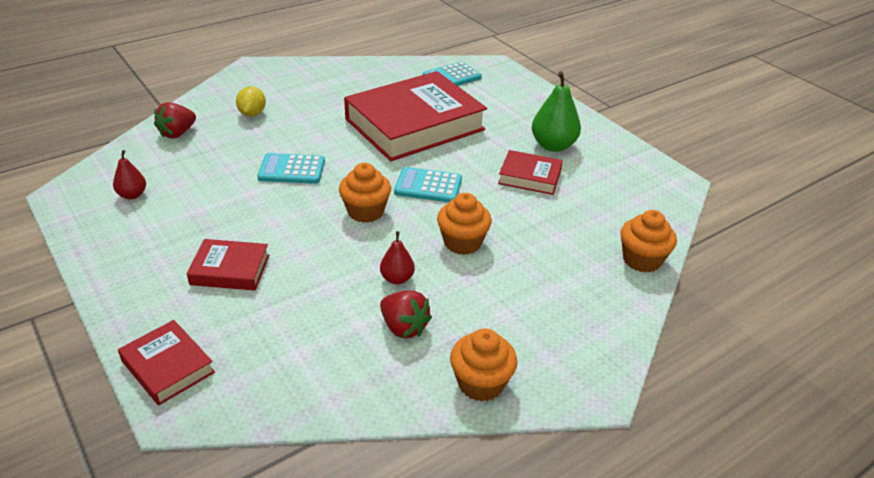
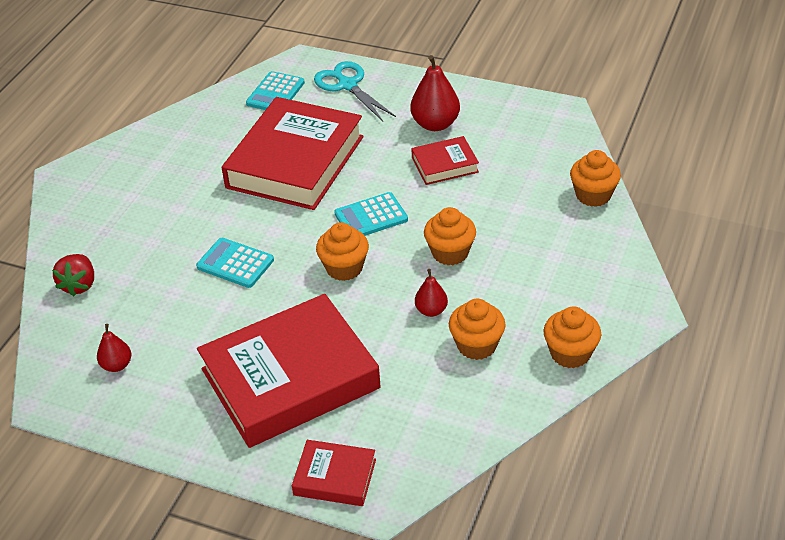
camera: 30 degrees left, 5 degrees up
red book [187,239,269,291] -> red book [197,294,381,448], size x2.17
yellow lemon [236,86,266,117] -> none
turquoise calculator [257,153,325,184] -> turquoise calculator turned 60 degrees clockwise [196,238,274,288]
red strawberry [380,291,432,338] -> orange cupcake [449,299,506,360]
green pear [532,71,581,152] -> red pear [410,55,460,131]
none -> turquoise scissors [314,61,396,121]

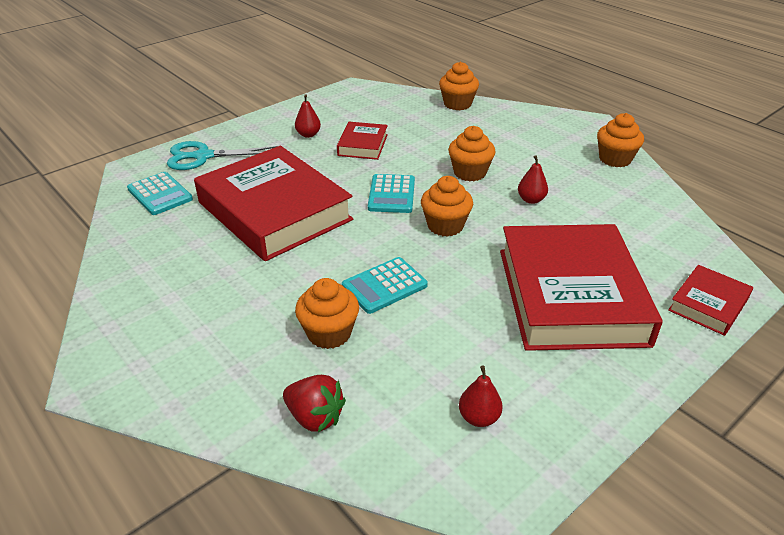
camera: 65 degrees left, 5 degrees down
red pear [410,55,460,131] -> red pear [295,95,321,138], size x0.57
orange cupcake [449,299,506,360] -> orange cupcake moved to [295,278,359,349]

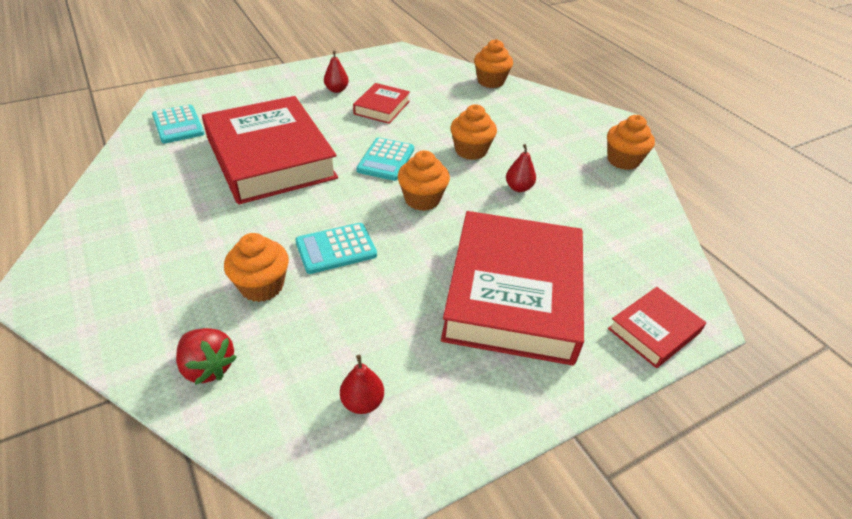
camera: 10 degrees right, 5 degrees up
turquoise scissors [167,141,277,170] -> none

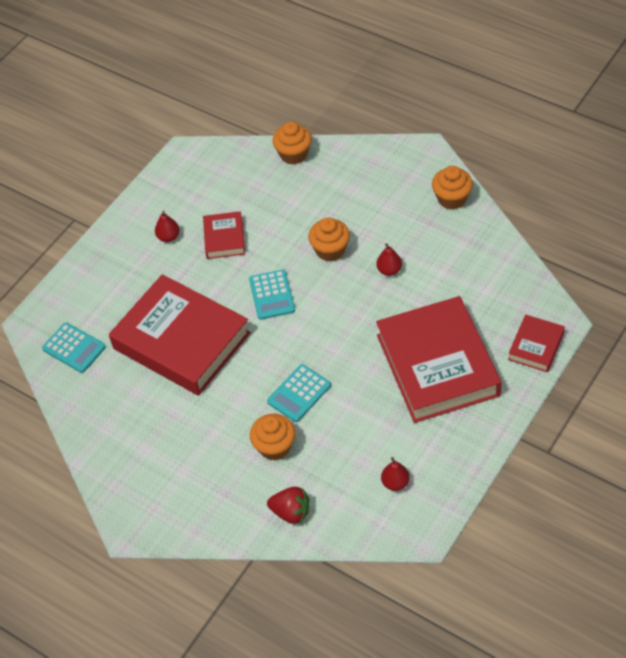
camera: 20 degrees left, 10 degrees up
orange cupcake [398,150,450,211] -> none

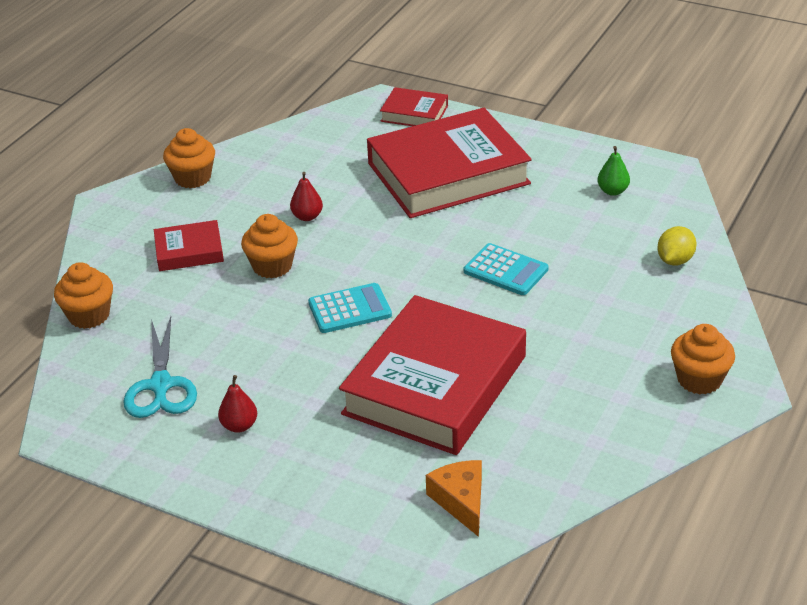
camera: 100 degrees left, 15 degrees down
turquoise calculator [42,322,106,373] -> orange cheese [426,460,482,537]
red book [203,211,245,259] -> red book moved to [154,220,224,271]
orange cupcake [250,414,295,460] -> orange cupcake moved to [671,324,735,394]
red strawberry [267,487,309,524] -> yellow lemon [657,226,697,266]
red pear [381,457,409,491] -> green pear [597,146,630,196]
none -> turquoise scissors [123,316,197,418]

